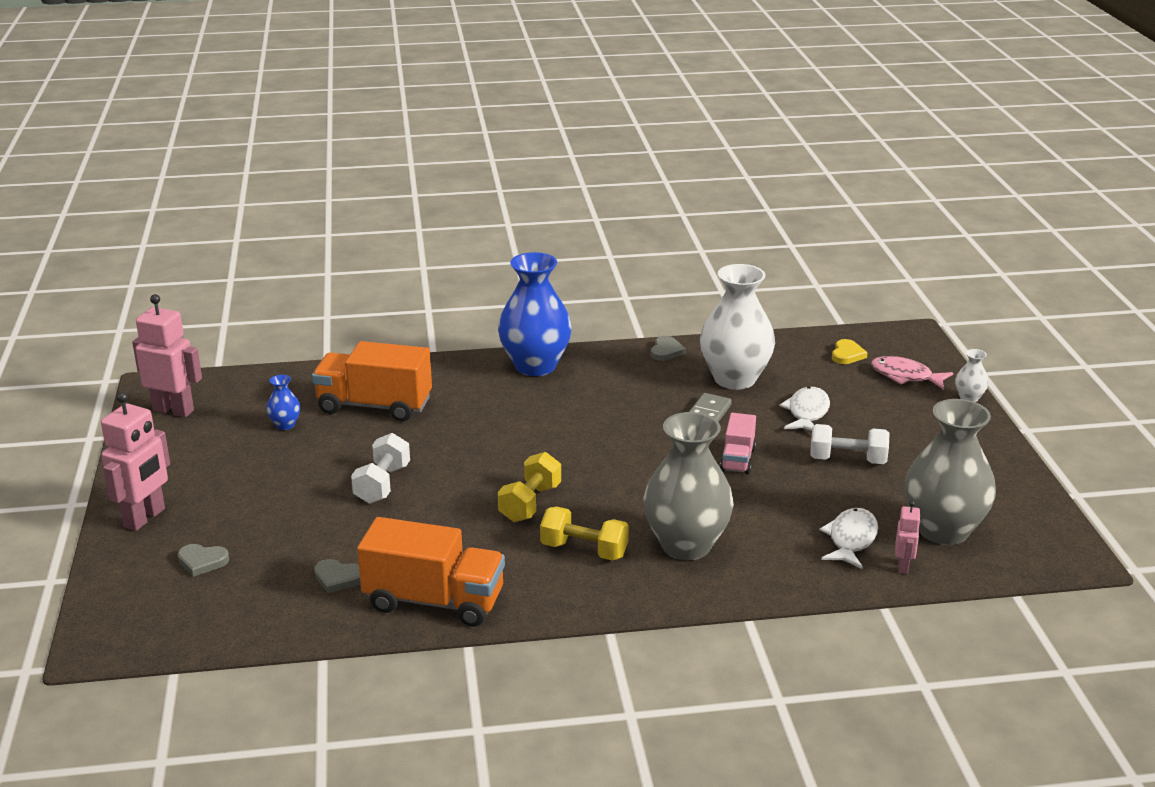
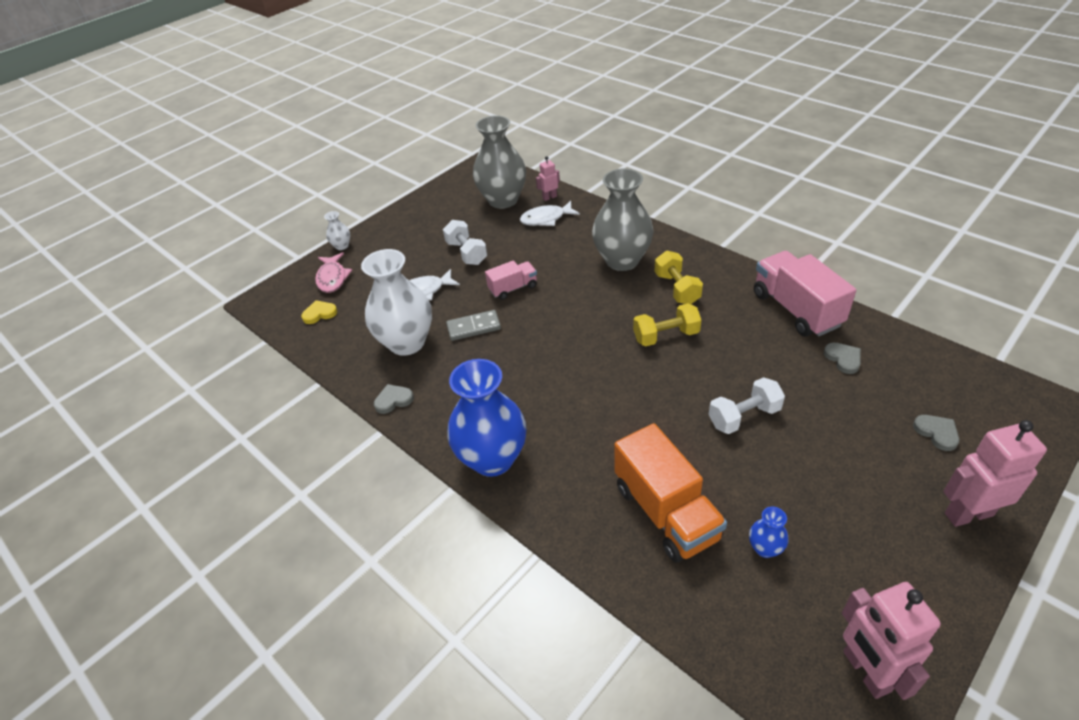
camera: 125 degrees left, 15 degrees up
orange truck [357,517,505,627] -> pink truck [754,251,856,336]

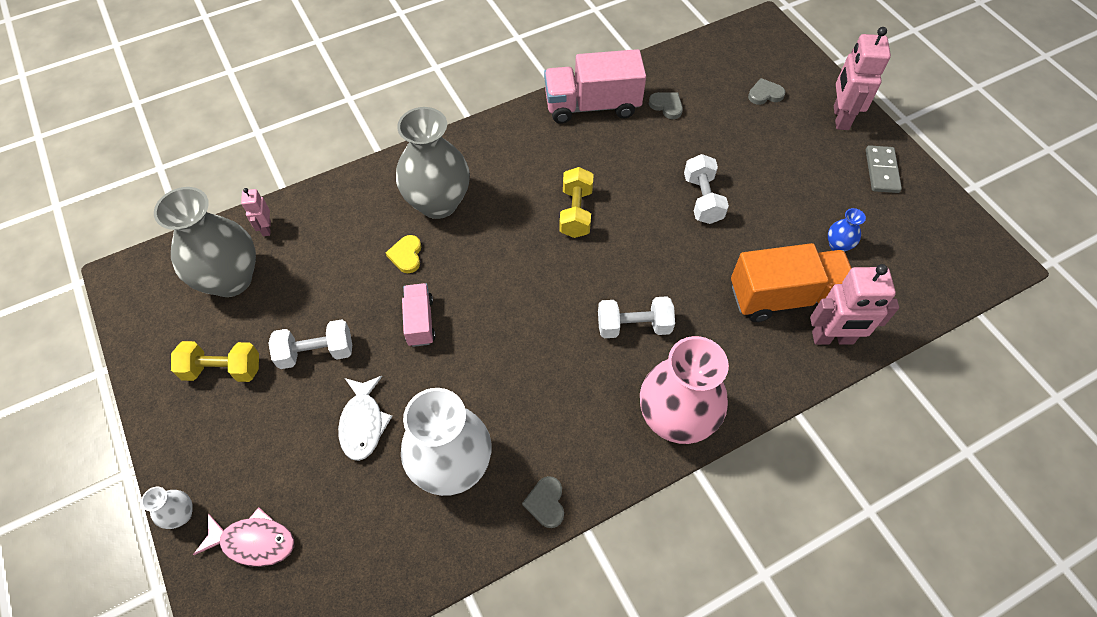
camera: 75 degrees left, 15 degrees up
yellow heart [301,300,337,324] -> yellow heart moved to [386,235,421,273]
grey domino [446,310,501,341] -> grey domino moved to [866,145,902,193]
blue vase [447,359,527,477] -> pink vase [640,336,729,444]
white fish [520,201,580,226] -> none
yellow dumbbell [654,251,703,304] -> yellow dumbbell moved to [171,341,259,382]
grey heart [824,343,861,374] -> grey heart turned 45 degrees clockwise [649,92,683,119]
pink robot [842,582,941,700] -> pink robot moved to [810,264,899,345]
none -> white dumbbell [598,296,675,338]

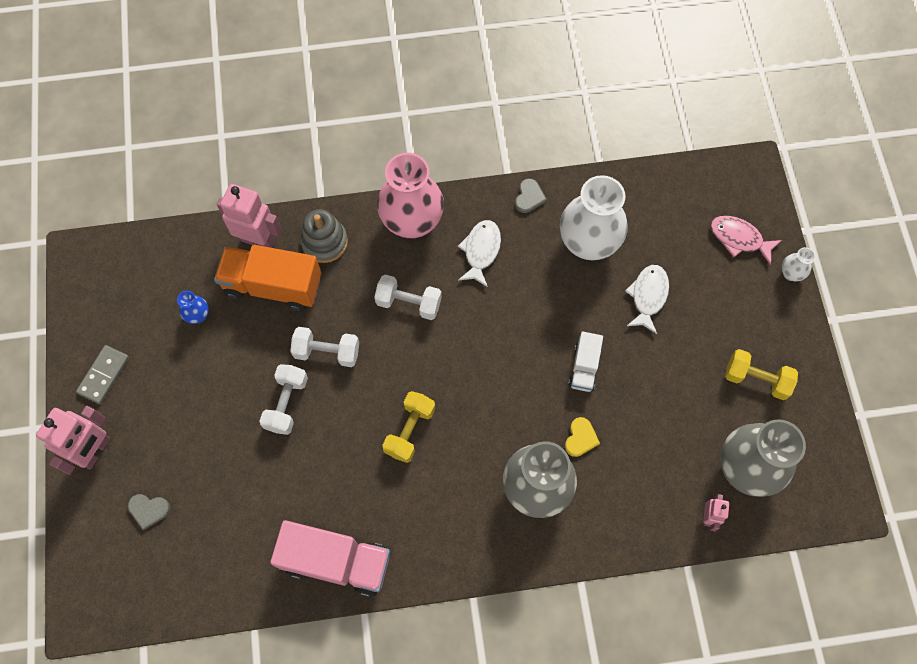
camera: 160 degrees left, 10 degrees up
white dumbbell [268,319,352,369] -> white dumbbell moved to [290,327,359,367]
pink truck [402,283,436,347] -> white truck [568,331,603,392]
grey heart [649,92,683,119] -> none
none -> grey stacking toy [300,209,348,263]
none -> white fish [458,220,501,287]

